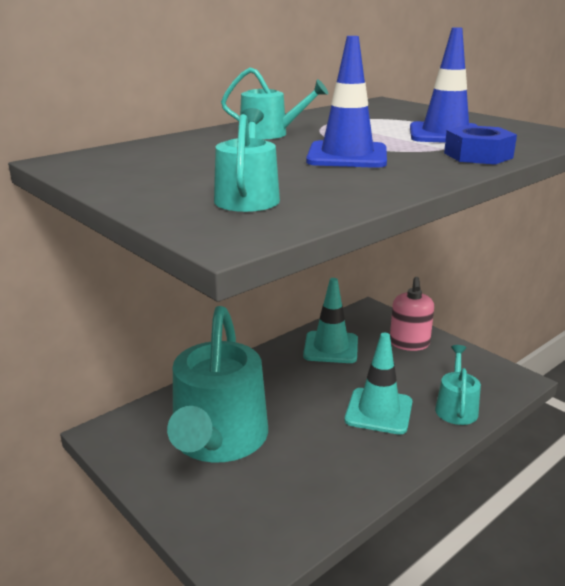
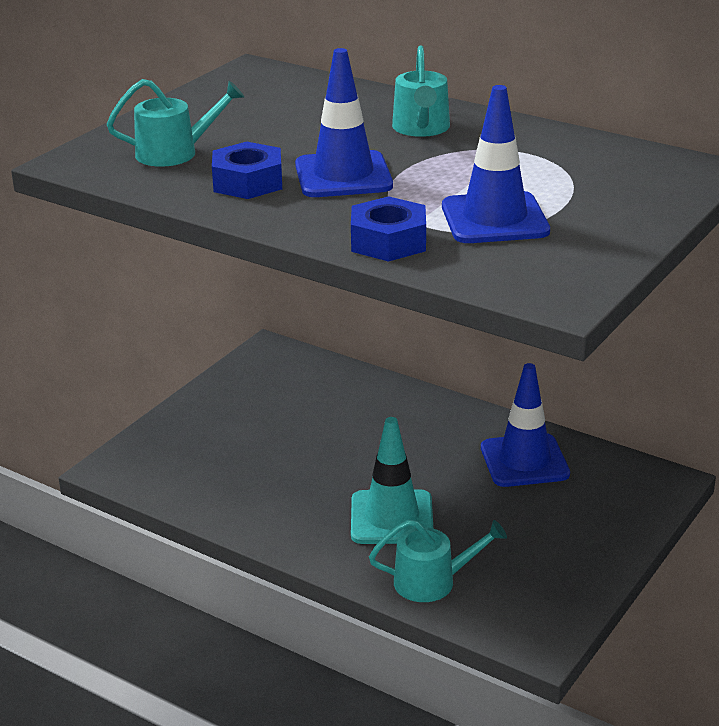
camera: 75 degrees right, 5 degrees up
turquoise watering can [167,306,268,463] -> none
turquoise traffic cone [303,278,358,363] -> blue traffic cone [481,363,570,487]
pink soap dispenser [390,277,434,351] -> none
none -> blue nut [212,142,282,199]

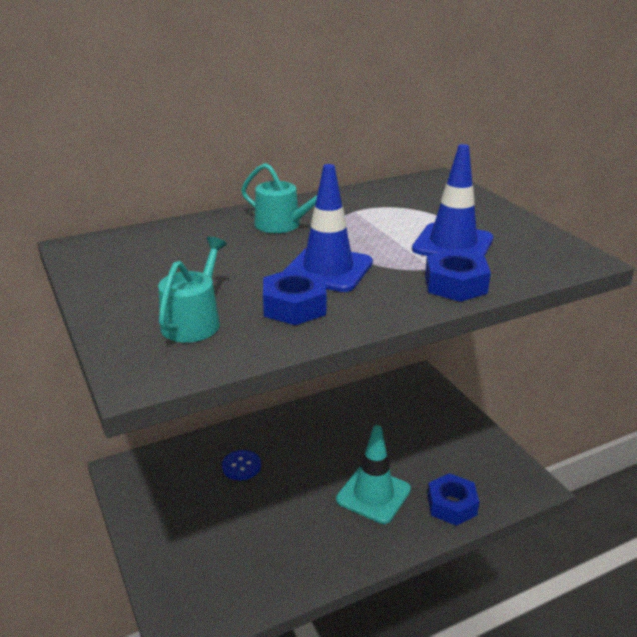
camera: 60 degrees left, 0 degrees up
turquoise watering can [369,520,507,602] -> blue nut [427,473,479,526]
blue traffic cone [481,363,570,487] -> none
none -> blue button [222,450,261,480]

